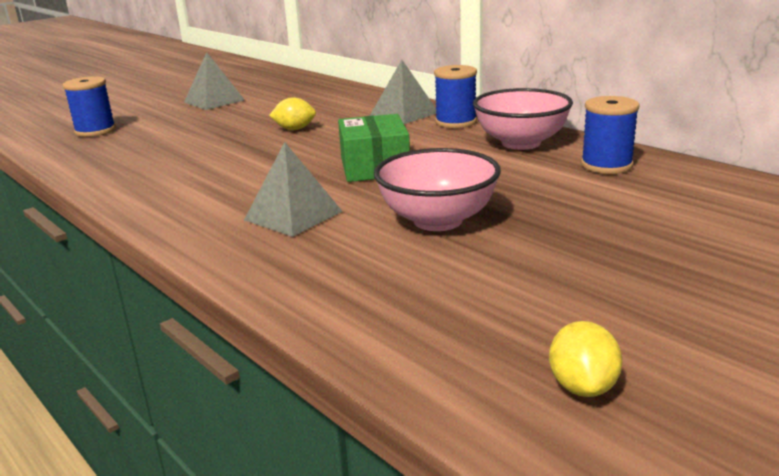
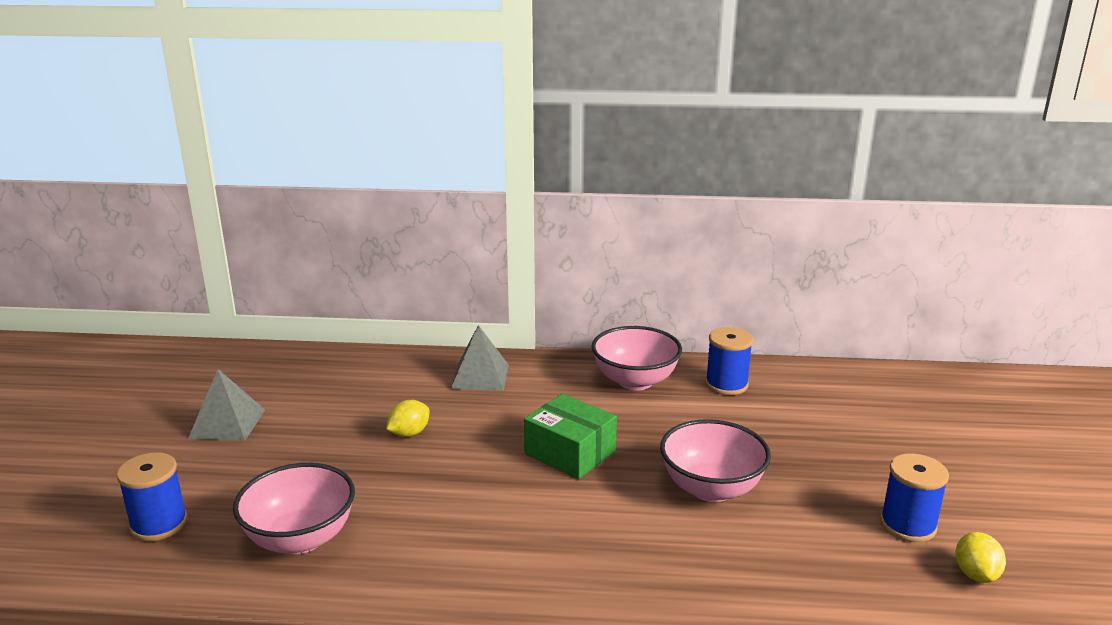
camera: 45 degrees left, 0 degrees up
grey pyramid [244,142,343,237] -> none
blue spool [434,65,477,128] -> blue spool moved to [880,453,949,542]
yellow lemon [549,321,622,397] -> yellow lemon turned 45 degrees clockwise [955,532,1006,583]
none -> pink bowl [233,463,355,554]

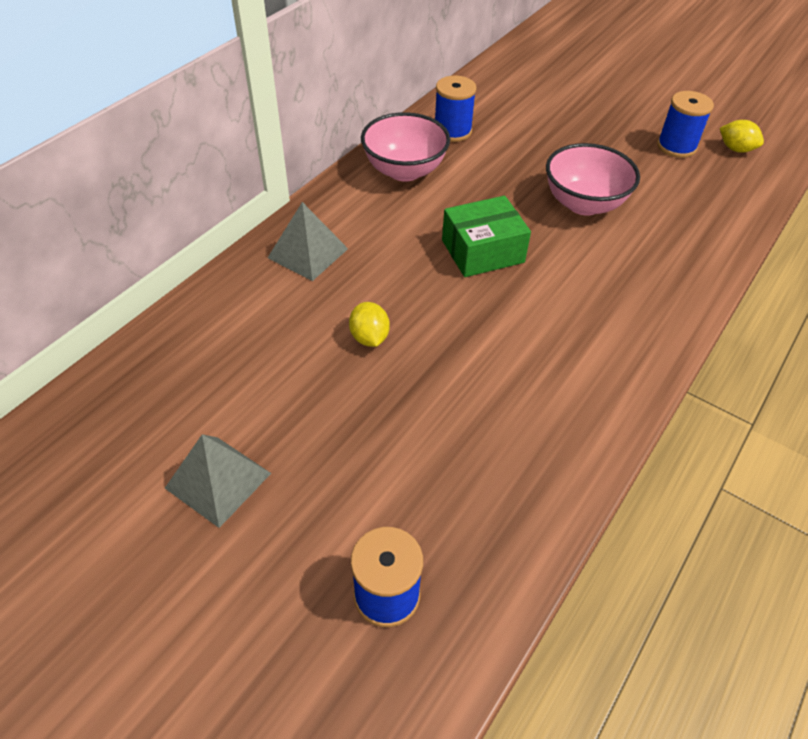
camera: 60 degrees left, 25 degrees up
pink bowl [233,463,355,554] -> none

